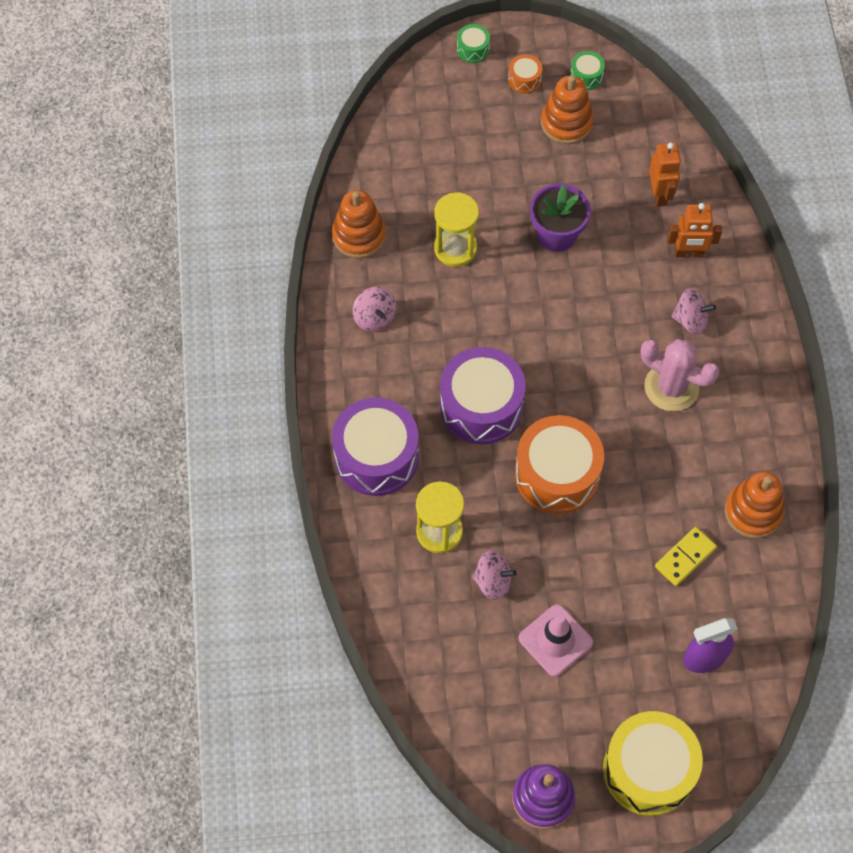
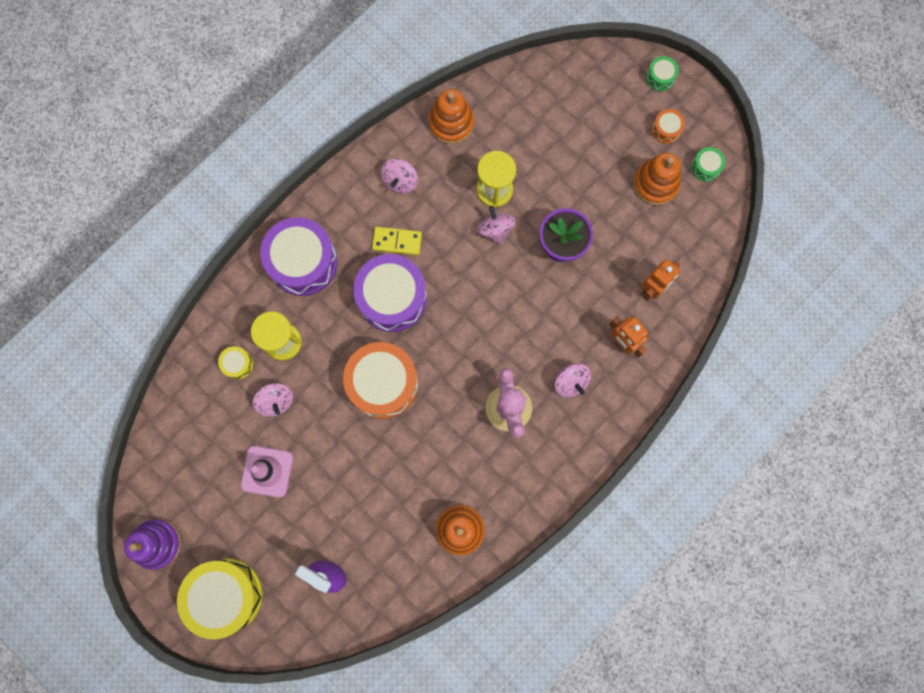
camera: 50 degrees right, 15 degrees up
yellow domino [655,527,717,586] -> yellow domino moved to [372,227,422,255]
none -> yellow drum [218,346,253,379]
none -> pink spinning top [477,206,515,245]

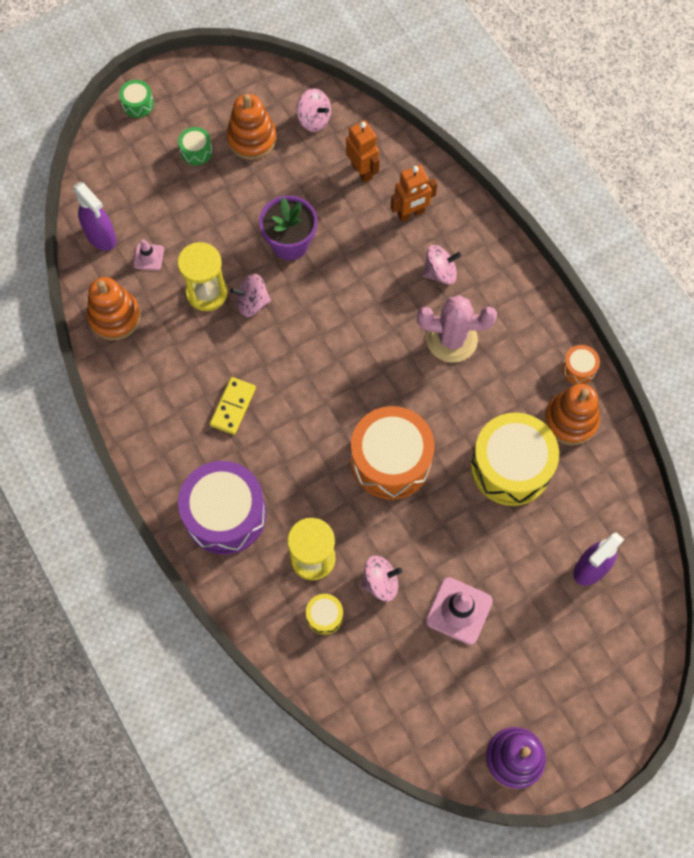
camera: 75 degrees left, 10 degrees down
yellow drum [177,558,263,639] -> yellow drum moved to [471,412,559,506]
purple drum [353,254,427,332] -> none
pink spinning top [381,158,418,194] -> pink spinning top moved to [297,89,331,132]
orange drum [652,109,685,144] -> orange drum moved to [562,345,600,384]
green drum [691,147,725,182] -> green drum moved to [178,127,213,165]
none -> purple spray bottle [73,182,117,251]
none -> pink traffic cone [133,239,164,271]

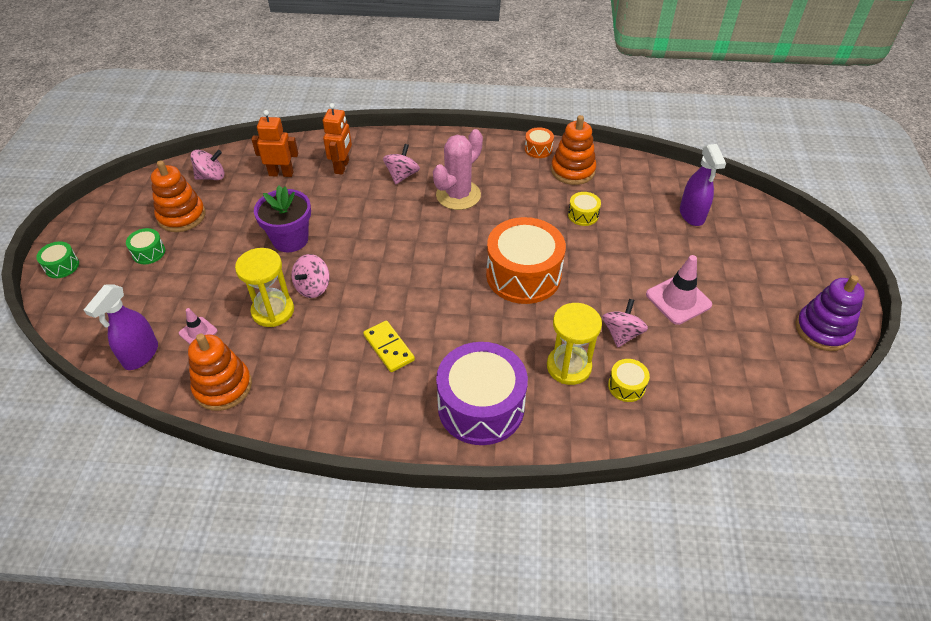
camera: 55 degrees left, 20 degrees down
purple spray bottle [73,182,117,251] -> purple spray bottle turned 120 degrees clockwise [84,284,158,370]
yellow drum [471,412,559,506] -> yellow drum [568,192,601,226], size x0.44

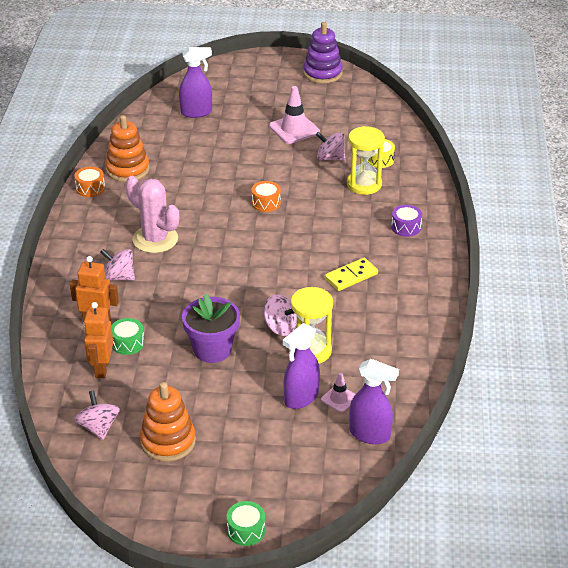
camera: 90 degrees left, 10 degrees down
green drum [126,228,165,264] -> green drum moved to [111,318,144,355]
orange stacking toy [188,333,252,411] -> none
purple drum [436,342,528,445] -> purple drum [391,205,422,237], size x0.44
orange drum [486,217,566,304] -> orange drum [251,181,281,212], size x0.44
yellow drum [568,192,601,226] -> none
none -> purple spray bottle [283,323,320,409]

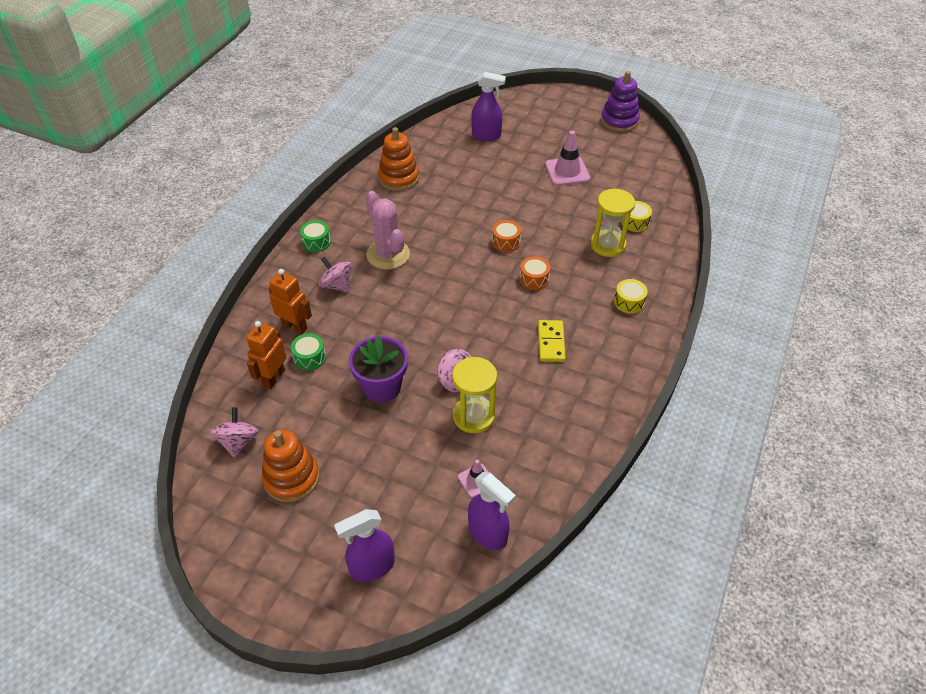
camera: 20 degrees right, 10 degrees up
orange drum [75,167,105,197] -> orange drum moved to [520,256,550,290]
green drum [227,501,265,546] -> green drum moved to [300,220,331,252]
purple spray bottle [283,323,320,409] -> purple spray bottle moved to [334,509,395,582]
pink spinning top [316,132,345,161] -> none
yellow domino [325,258,378,291] -> yellow domino turned 75 degrees counterclockwise [538,320,566,362]
purple drum [391,205,422,237] -> yellow drum [614,279,648,314]

